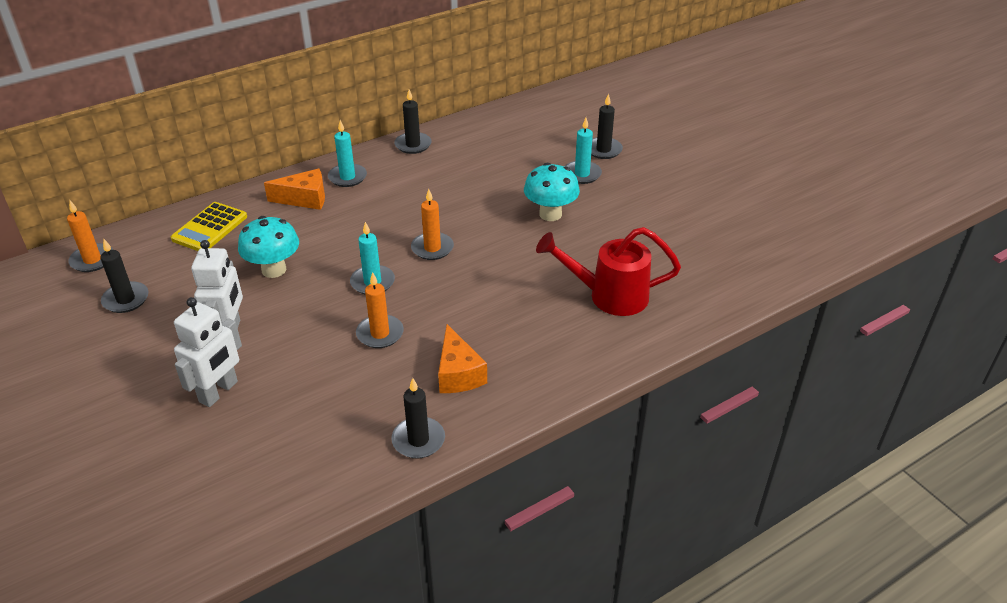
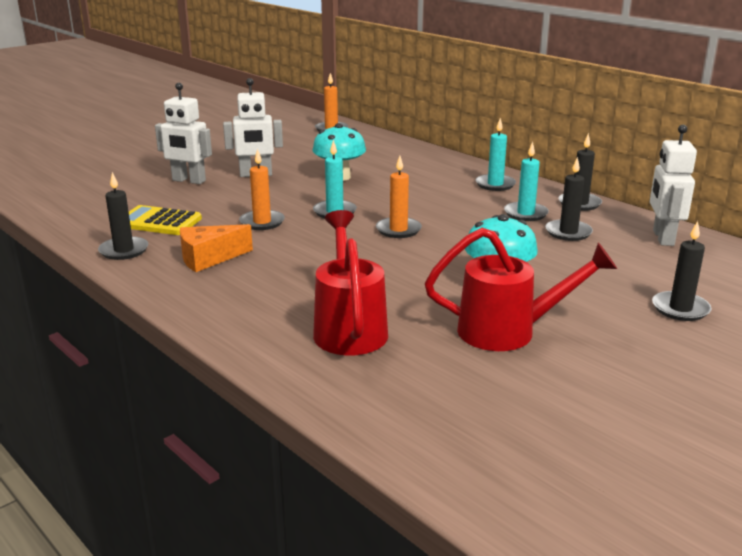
camera: 80 degrees right, 15 degrees down
black candle [100,239,148,313] -> black candle moved to [545,157,593,241]
yellow calculator [171,202,247,251] -> yellow calculator moved to [129,205,202,235]
orange cheese [264,169,325,210] -> none
turquoise candle [564,118,602,184] -> turquoise candle moved to [504,141,549,221]
none -> red watering can [425,228,617,351]
none -> white robot [650,125,697,246]

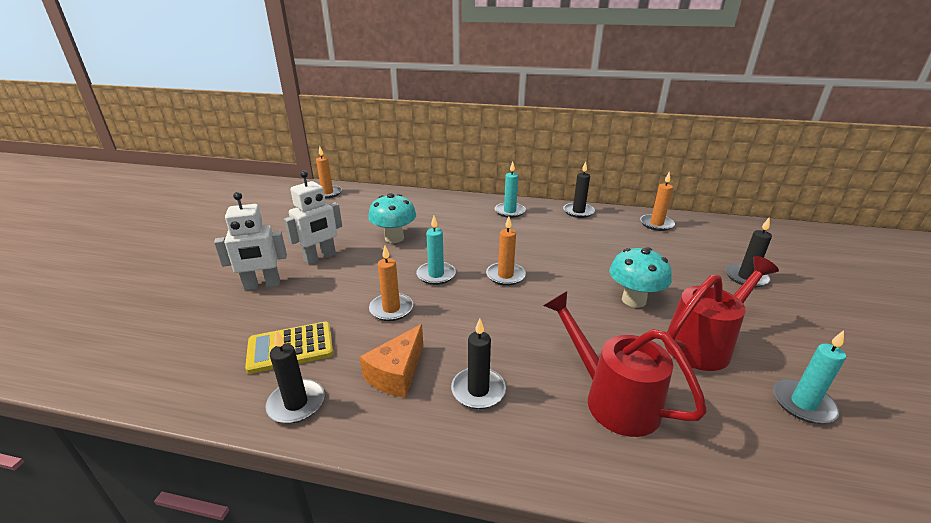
camera: 35 degrees left, 5 degrees up
turquoise candle [504,141,549,221] -> turquoise candle moved to [773,330,846,424]
black candle [545,157,593,241] -> black candle moved to [451,318,506,409]
white robot [650,125,697,246] -> orange candle [640,171,675,231]

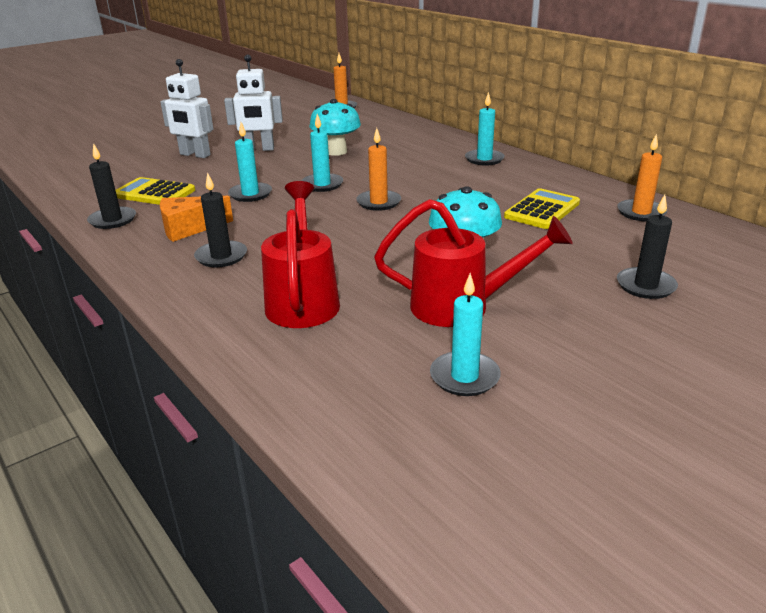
camera: 40 degrees right, 0 degrees up
orange candle [369,245,413,321] -> turquoise candle [228,122,272,202]
black candle [563,161,595,218] -> none
none -> yellow calculator [504,188,580,229]

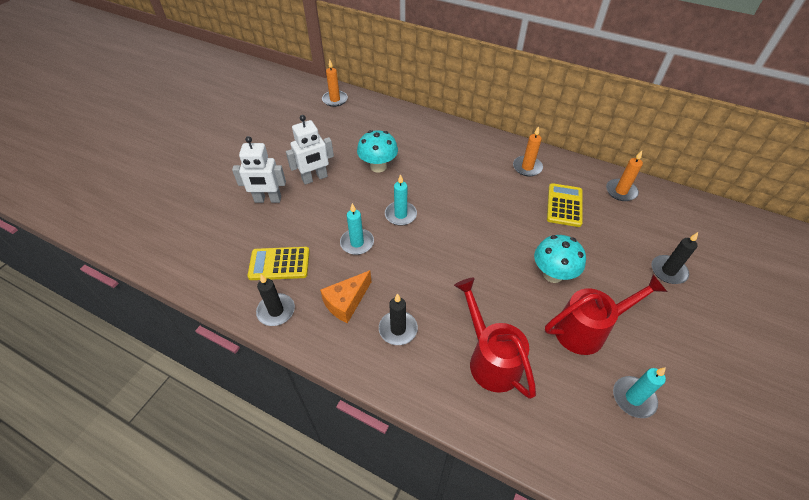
camera: 25 degrees left, 20 degrees up
orange candle [356,128,401,211] -> orange candle moved to [513,126,543,176]
turquoise candle [465,92,505,166] -> none

